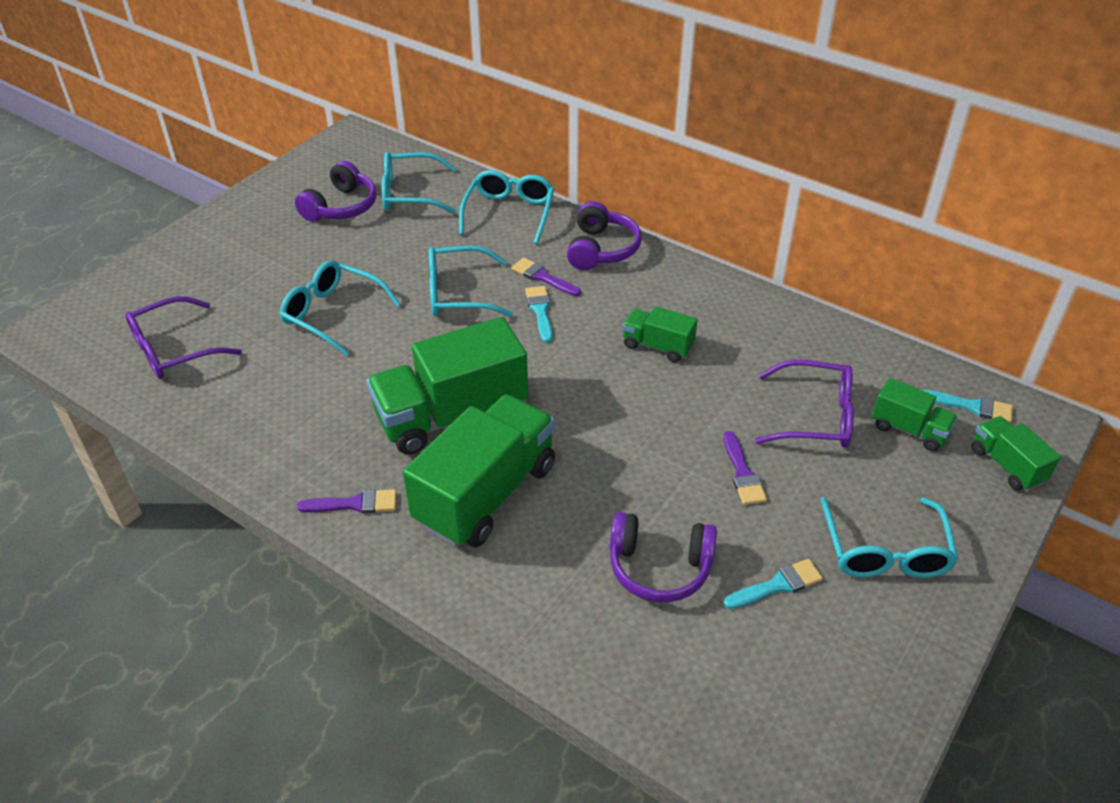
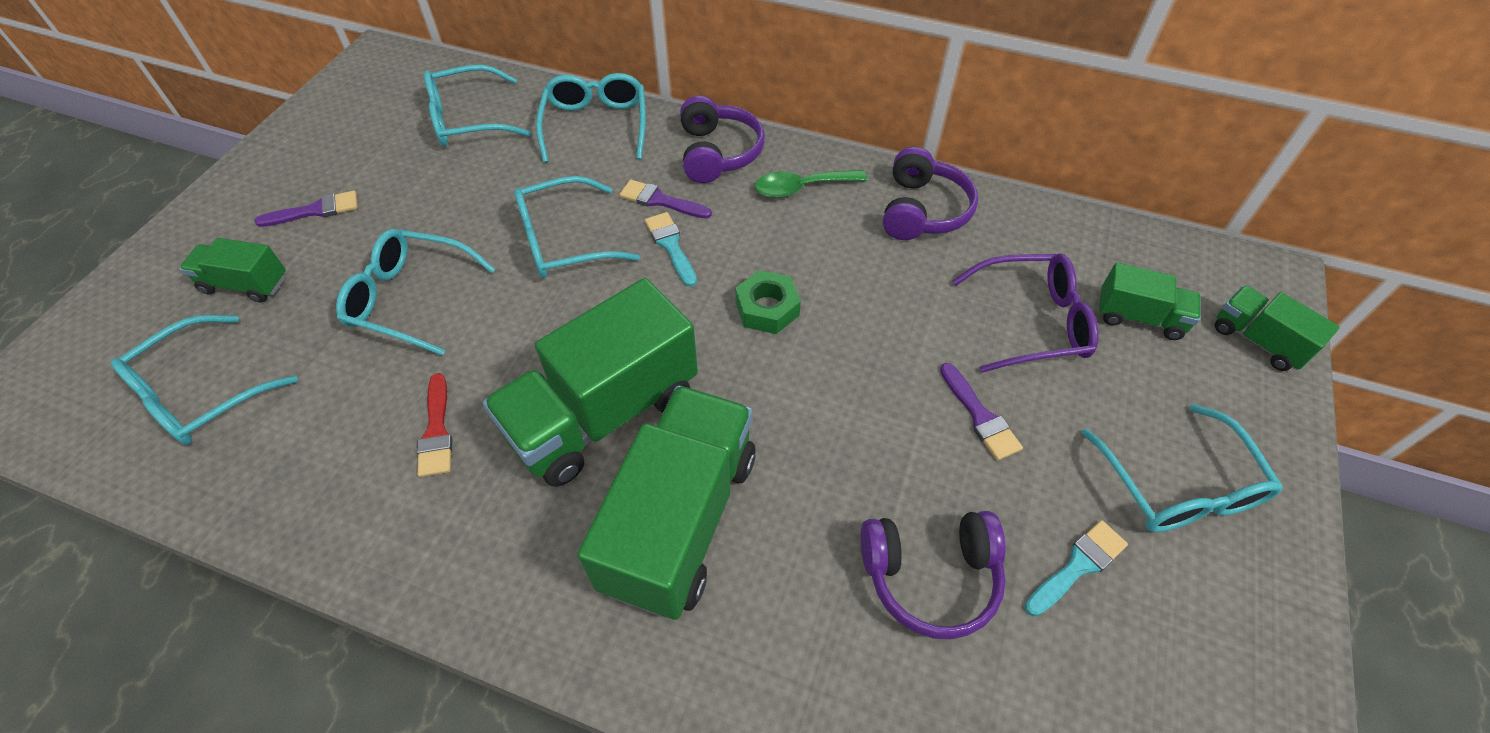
camera: 15 degrees left, 10 degrees up
purple glasses [125,296,242,379] -> turquoise glasses [111,315,298,445]
purple headphones [295,161,377,222] -> purple headphones moved to [883,147,978,240]
purple brush [297,489,396,514] -> purple brush moved to [255,191,358,227]
green truck [622,306,698,362] -> green truck moved to [180,238,286,303]
turquoise brush [922,390,1013,423] -> none
none -> red brush [417,373,452,477]
none -> green nut [735,270,801,334]
none -> green spoon [755,170,867,198]

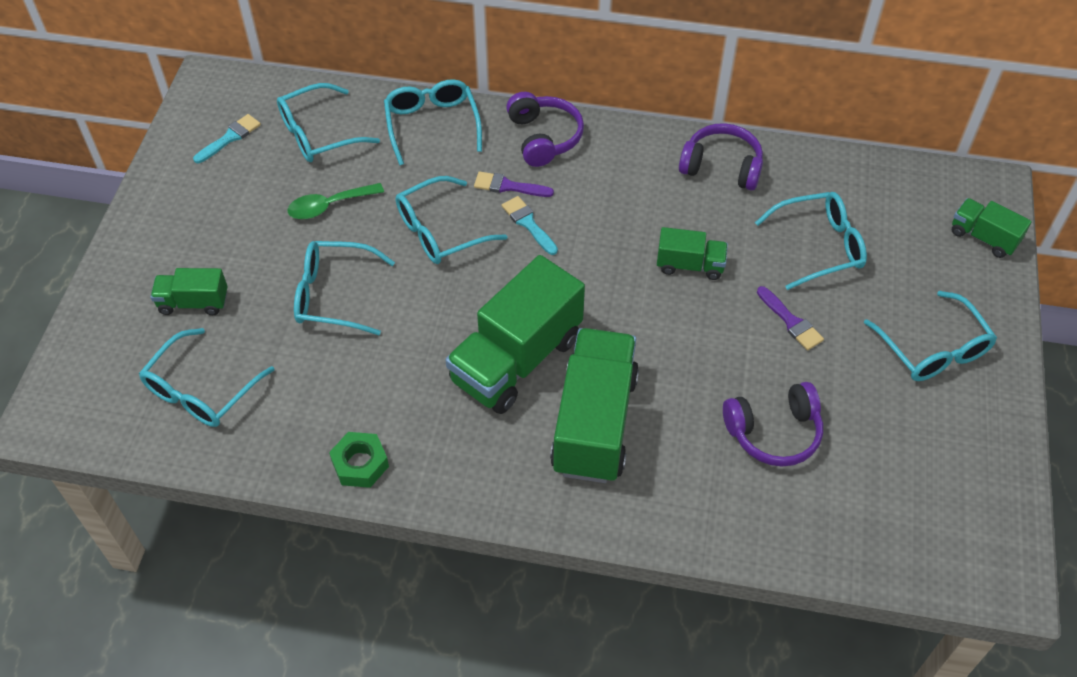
camera: 10 degrees left, 0 degrees up
purple brush [255,191,358,227] -> none
red brush [417,373,452,477] -> none
green nut [735,270,801,334] -> green nut moved to [329,432,389,488]
green spoon [755,170,867,198] -> green spoon moved to [287,183,384,219]
purple headphones [883,147,978,240] -> purple headphones turned 75 degrees counterclockwise [679,123,763,191]
purple glasses [953,253,1099,373] -> turquoise glasses [755,192,867,290]
turquoise brush [1024,520,1128,617] -> turquoise brush moved to [193,114,261,163]
green truck [1098,263,1201,340] -> green truck moved to [657,227,728,280]

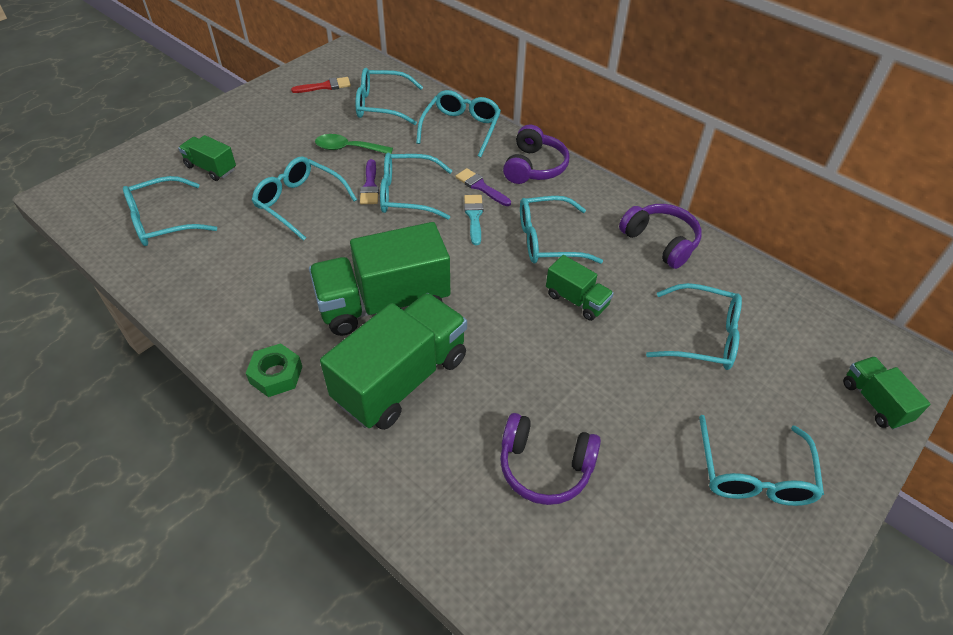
camera: 30 degrees right, 5 degrees down
turquoise brush [193,114,261,163] -> red brush [291,77,351,93]
green nut [329,432,389,488] -> green nut moved to [246,343,302,397]
purple brush [757,286,824,350] -> purple brush moved to [360,159,379,204]
none -> turquoise glasses [520,196,603,264]

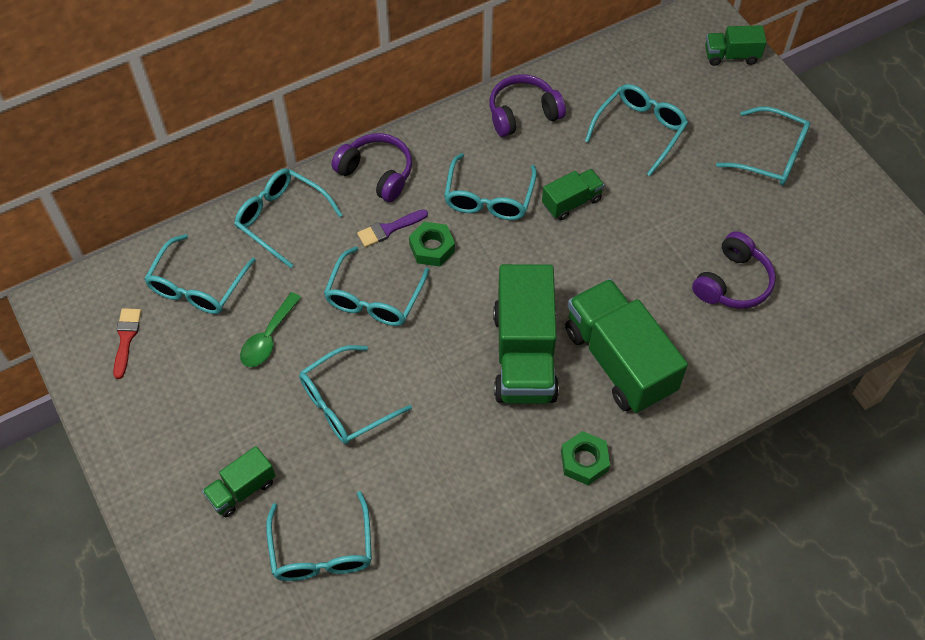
camera: 70 degrees left, 10 degrees up
purple brush [360,159,379,204] -> none
turquoise brush [464,195,483,245] -> green nut [409,222,455,267]

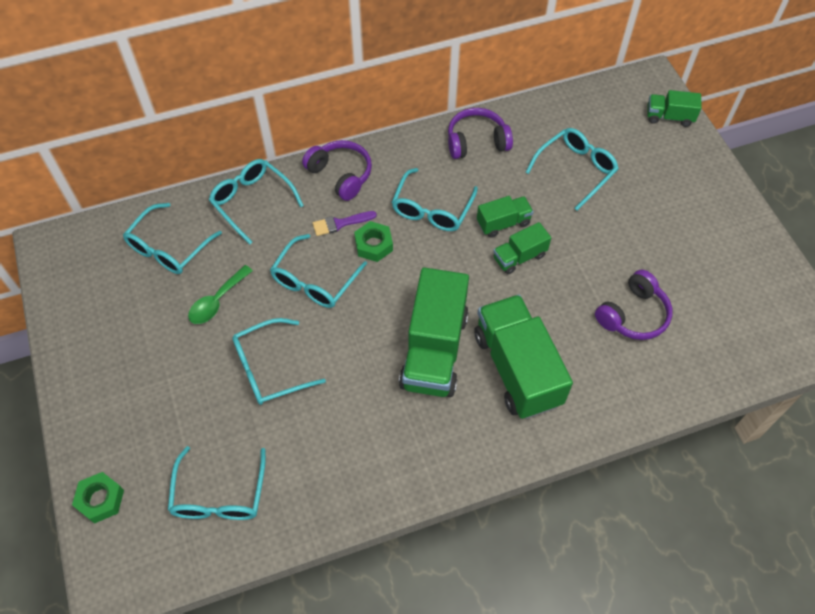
camera: 10 degrees right, 0 degrees up
red brush [113,308,141,379] -> none
green truck [202,446,276,517] -> green truck moved to [493,222,551,274]
green nut [561,431,610,485] -> green nut moved to [72,472,124,523]
turquoise glasses [716,107,811,185] -> none

